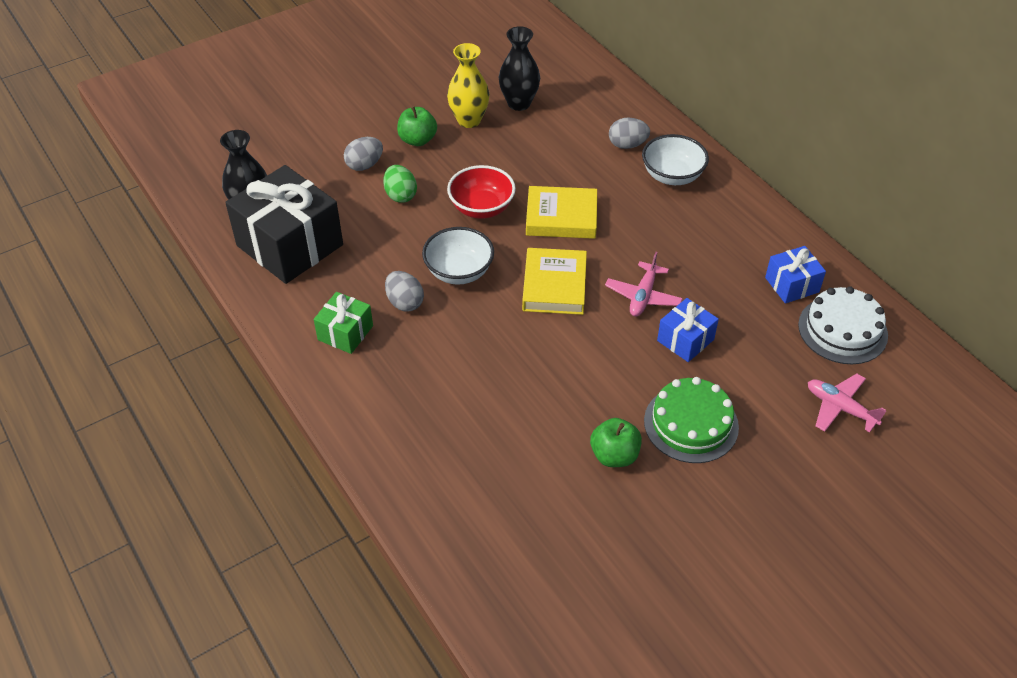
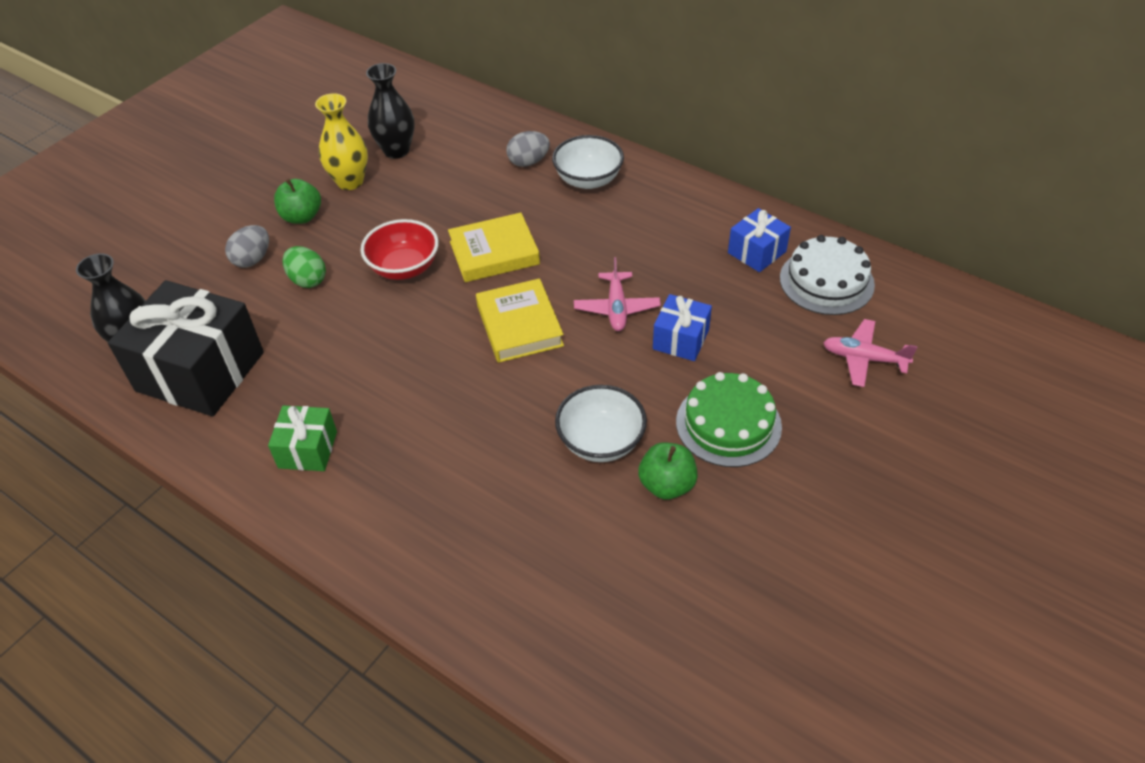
camera: 20 degrees left, 0 degrees up
grey egg [385,271,424,312] -> none
white bowl [422,227,494,285] -> white bowl moved to [555,385,647,462]

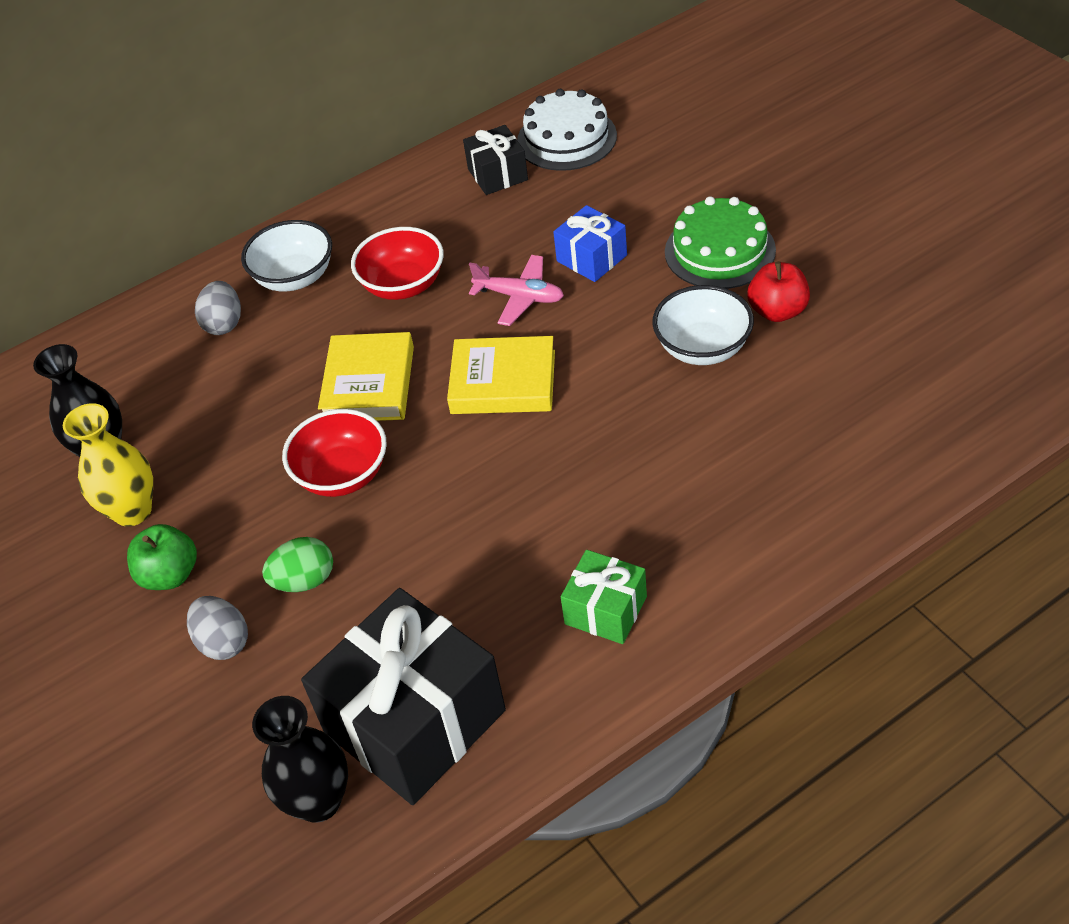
camera: 65 degrees left, 0 degrees up
green apple [638,442,698,500] -> red apple [748,261,810,322]
blue gift [728,208,791,272] -> black gift [463,125,528,195]
pink plane [823,319,918,387] -> none
none -> red bowl [351,227,444,300]

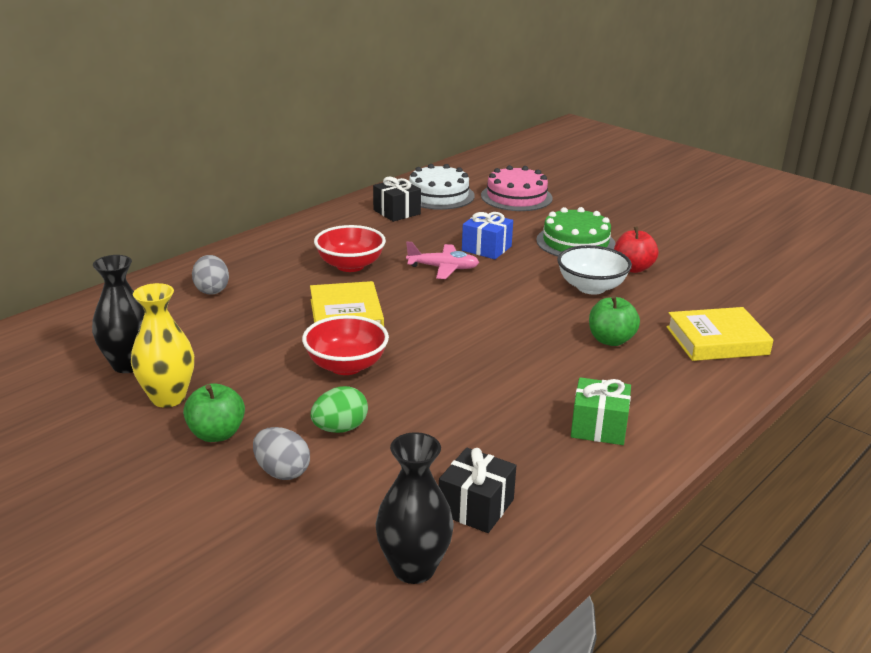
camera: 20 degrees left, 20 degrees down
white bowl [241,220,332,291] -> none
black gift [301,588,506,805] -> black gift [439,447,516,533], size x0.50
yellow book [447,336,555,414] -> yellow book moved to [666,307,774,361]
none -> pink cake [481,165,553,211]
none -> green apple [589,295,640,346]

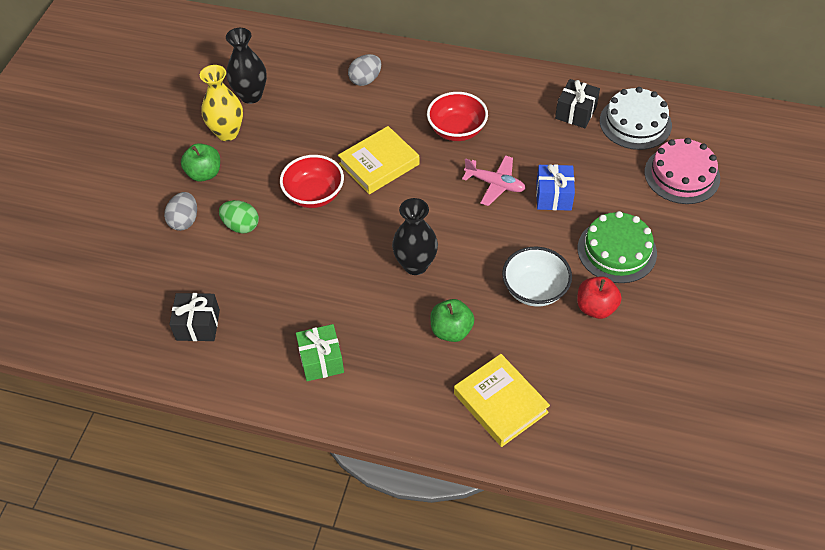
camera: 65 degrees right, 25 degrees up
black vase [376,432,454,584] -> black vase moved to [392,198,438,275]
pink plane [406,242,479,279] -> pink plane turned 45 degrees counterclockwise [462,155,526,206]

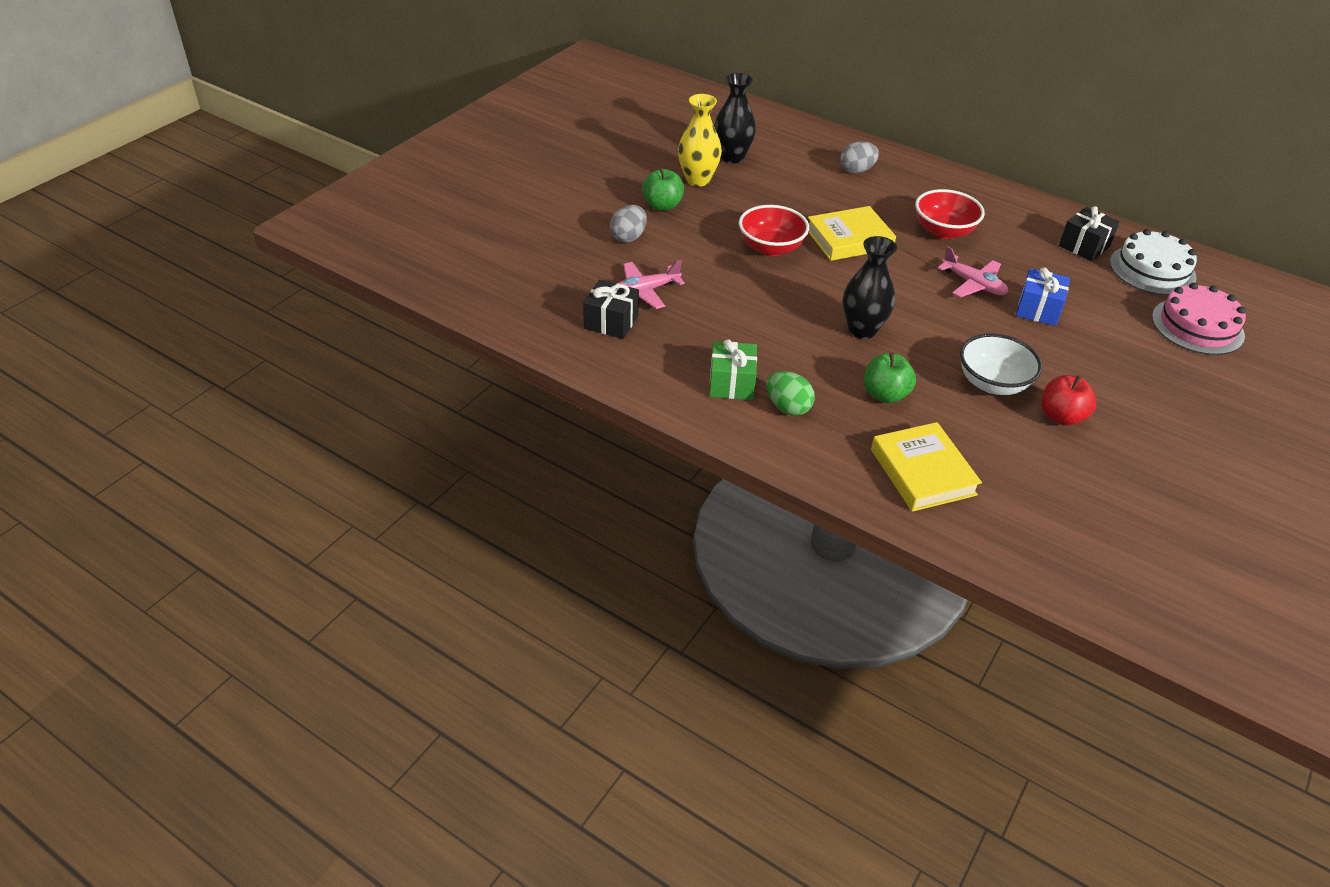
camera: 15 degrees right, 10 degrees down
green egg [219,200,259,234] -> green egg moved to [766,371,815,416]
green cake [578,211,657,283] -> none
none -> pink plane [618,259,685,309]

